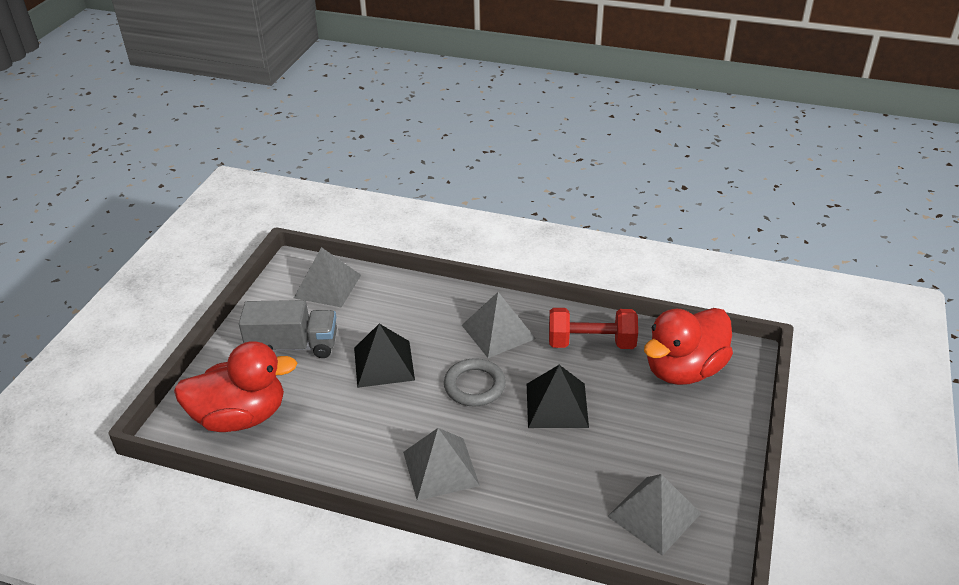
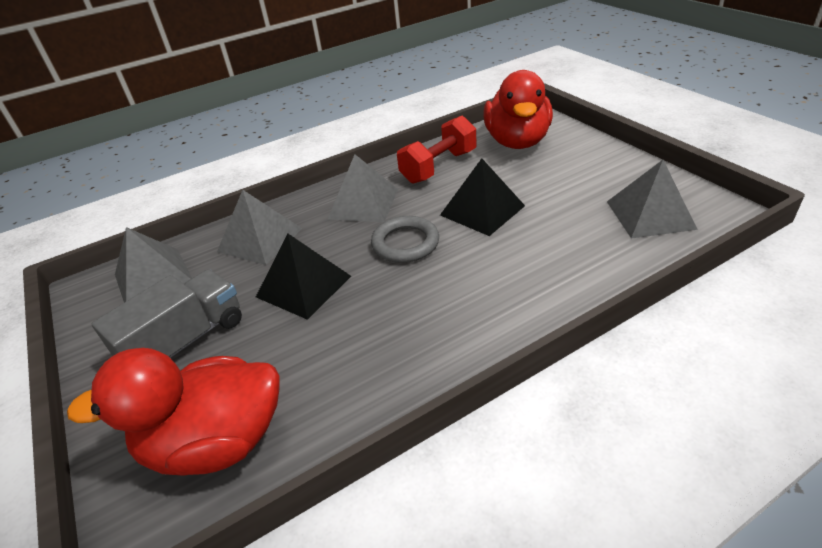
camera: 45 degrees left, 0 degrees up
red duck [174,341,297,432] -> red duck turned 135 degrees counterclockwise [67,348,280,476]
grey pyramid [403,428,480,501] -> grey pyramid moved to [217,190,302,265]

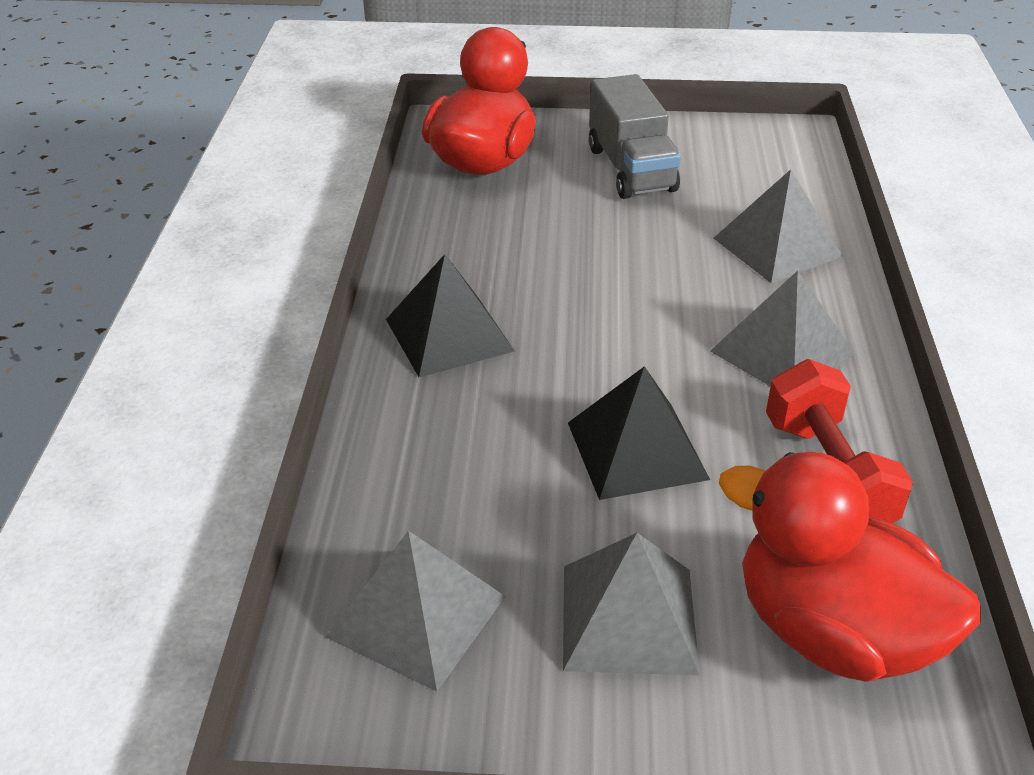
camera: 120 degrees right, 0 degrees up
grey pyramid [115,227,192,302] -> grey pyramid moved to [563,533,700,675]
black pyramid [256,234,351,320] -> black pyramid moved to [386,254,515,377]
grey ring [371,216,439,263] -> none

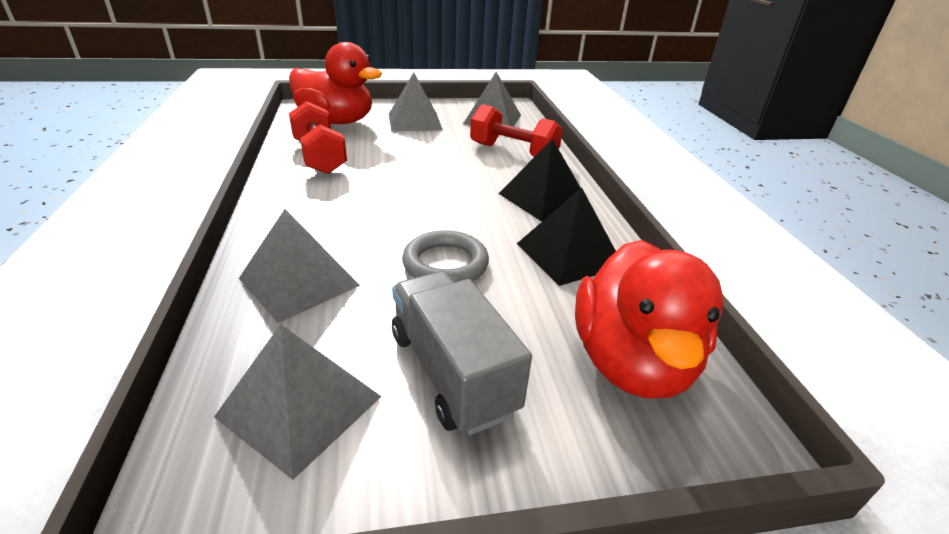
camera: 165 degrees right, 5 degrees down
black pyramid [568,366,710,500] -> black pyramid moved to [517,188,616,286]
grey pyramid [710,271,855,387] -> grey pyramid moved to [214,324,382,480]
none -> grey ring [402,230,489,282]
none -> red dumbbell [470,104,563,157]

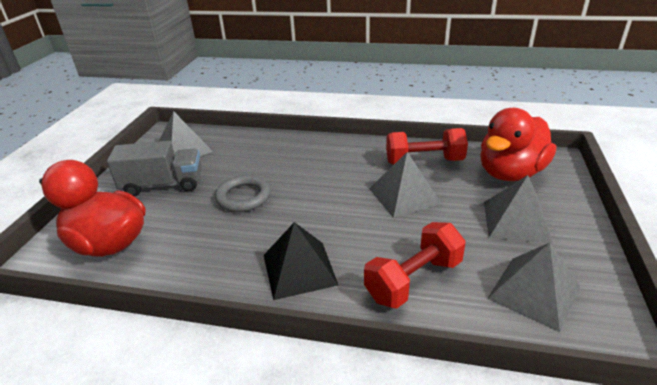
camera: 115 degrees right, 0 degrees up
grey pyramid [239,209,360,323] -> grey pyramid moved to [369,152,442,218]
black pyramid [517,188,616,286] -> none

